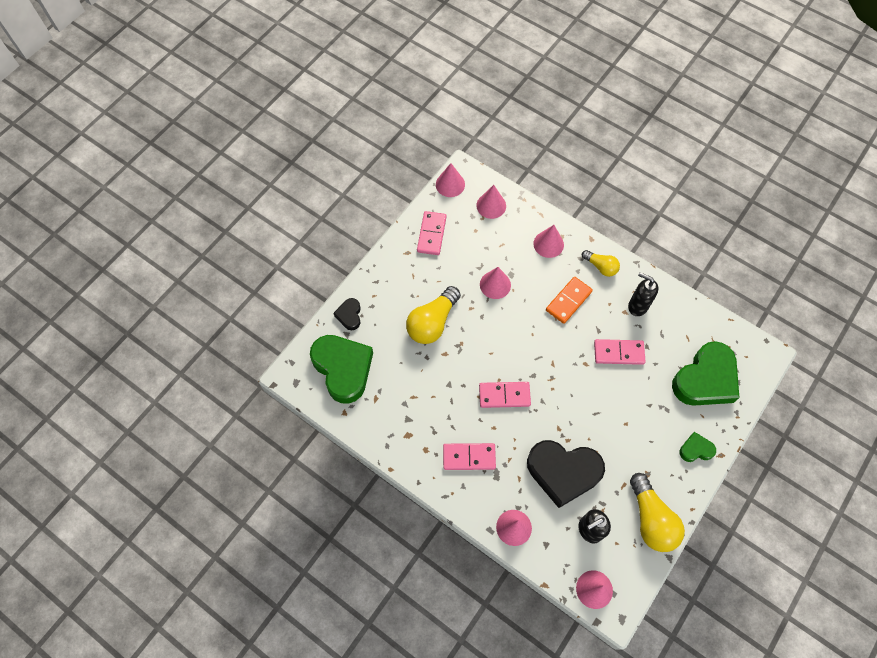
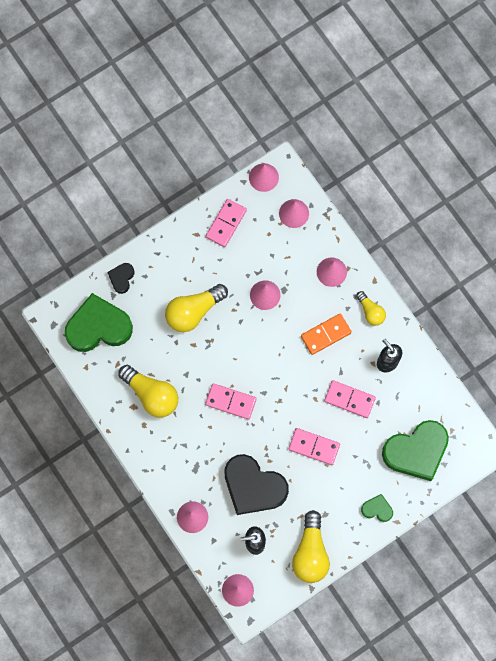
camera: 20 degrees right, 10 degrees up
green heart [310,335,373,404] -> green heart turned 90 degrees counterclockwise [65,293,133,352]
pink domino [443,443,496,470] -> pink domino moved to [289,428,340,465]
none -> yellow light bulb [118,365,178,417]

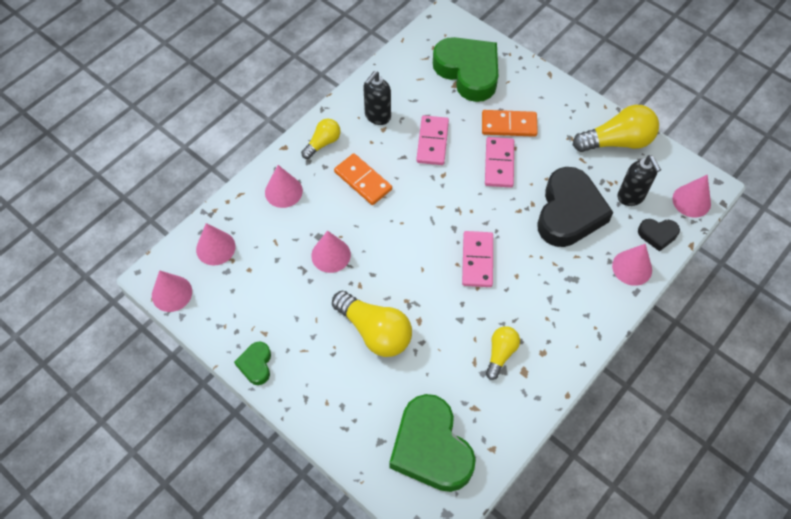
camera: 105 degrees left, 15 degrees down
black heart [107,263,135,294] -> black heart moved to [638,219,680,252]
yellow light bulb [118,365,178,417] -> yellow light bulb [486,326,520,380], size x0.58
pink domino [206,199,247,247] -> none
green heart [361,494,393,522] -> green heart moved to [234,342,271,385]
none -> orange domino [482,110,538,137]

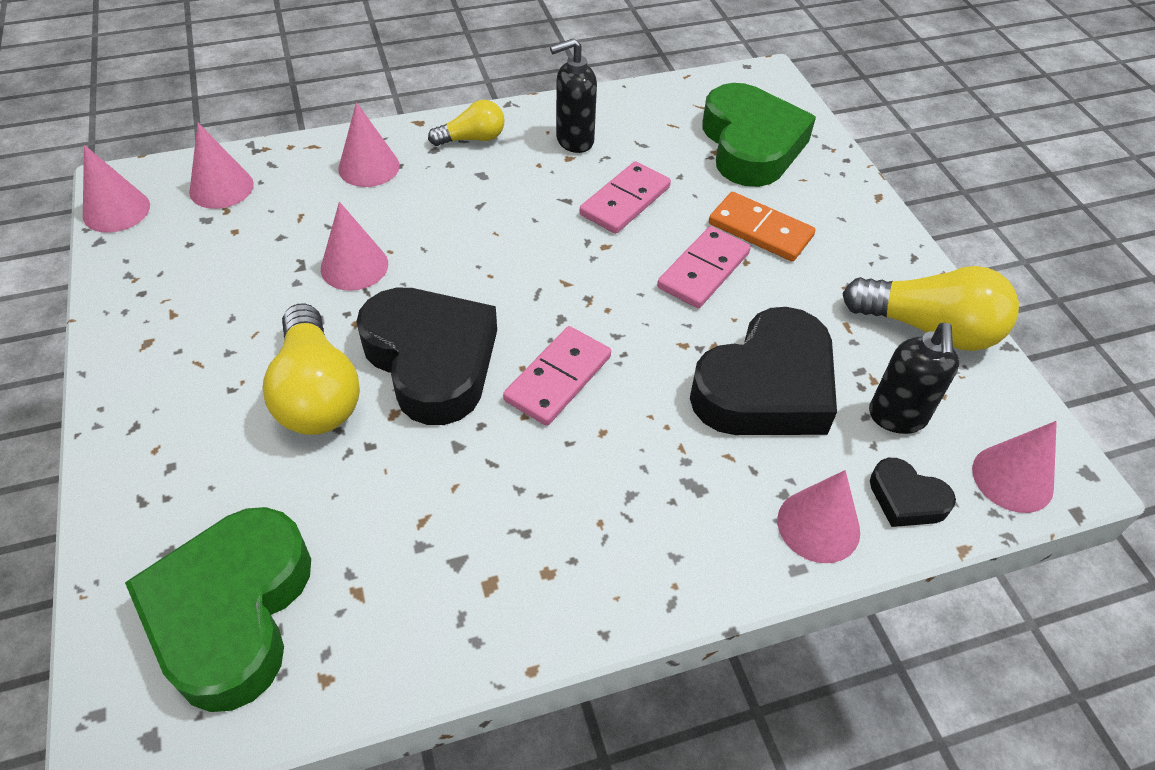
camera: 30 degrees right, 10 degrees down
green heart [234,342,271,385] -> none
orange domino [334,153,392,205] -> none
yellow light bulb [486,326,520,380] -> none
none -> black heart [356,288,497,425]

